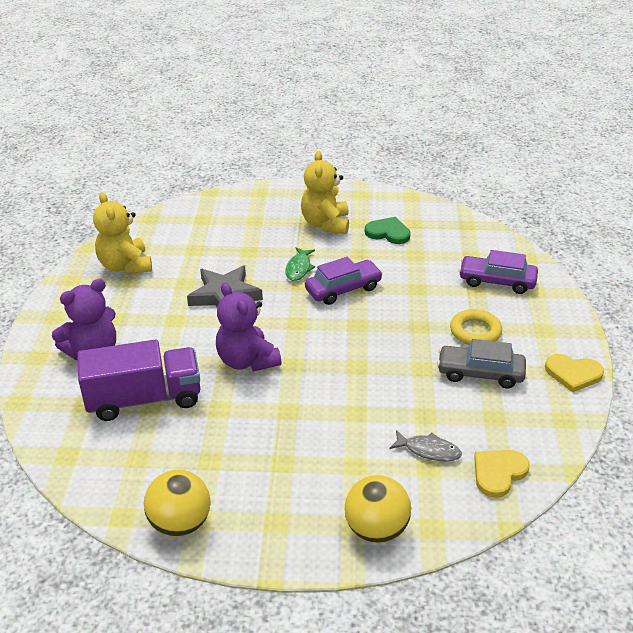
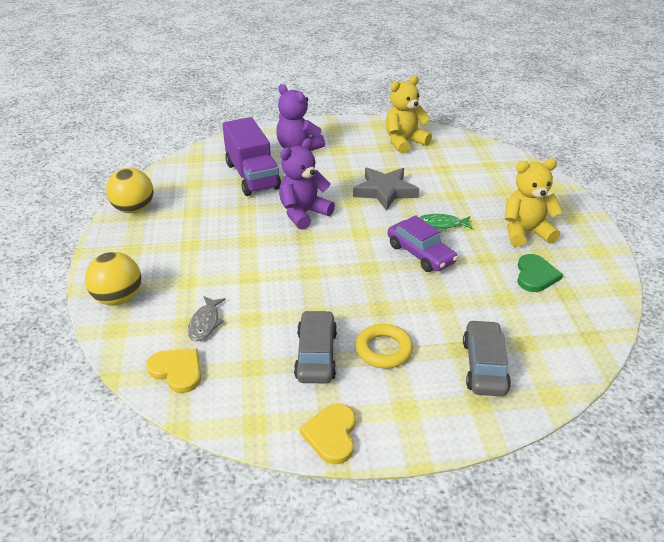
camera: 80 degrees right, 0 degrees up
purple car [459,250,538,294] -> grey car [463,320,511,396]

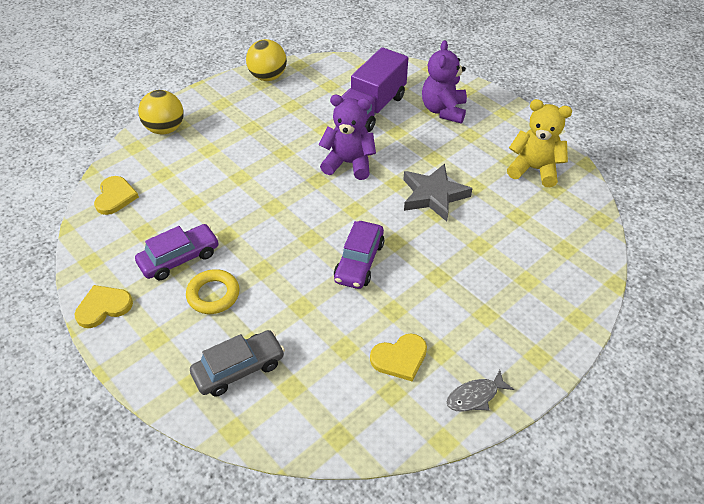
camera: 55 degrees right, 10 degrees up
grey fish [188,296,226,341] -> grey fish moved to [447,370,514,411]
grey car [294,310,337,383] -> purple car [135,224,219,280]
green fish [419,214,472,232] -> none
yellow teddy bear [504,158,563,247] -> none
green heart [517,254,563,292] -> yellow heart [370,334,427,382]

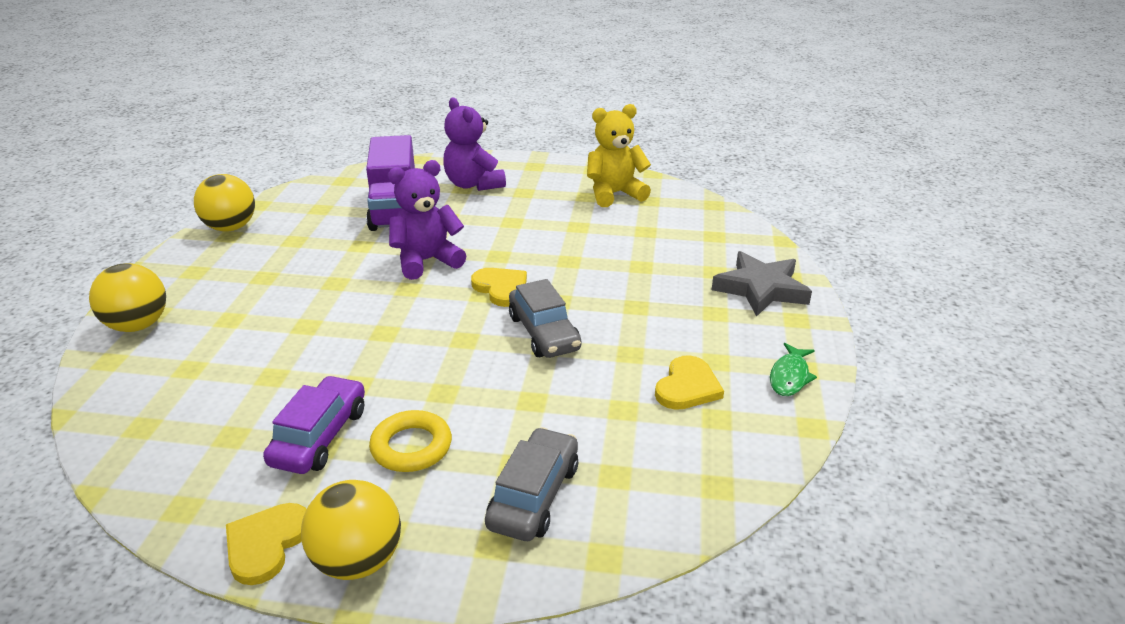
camera: 40 degrees left, 15 degrees down
yellow heart [94,176,139,215] -> yellow heart moved to [471,268,527,307]
purple car [334,221,384,289] -> grey car [509,279,581,358]
grey star [403,164,473,222] -> grey star moved to [712,251,812,317]
grey fish [447,370,514,411] -> green fish [770,343,817,396]
none -> yellow ball [301,480,401,580]

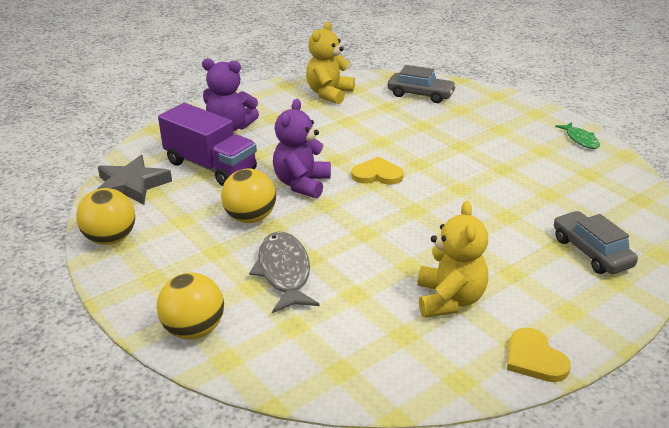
camera: 45 degrees left, 0 degrees up
purple car [263,375,365,474] -> yellow teddy bear [418,201,488,318]
yellow ball [301,480,401,580] -> yellow ball moved to [221,168,276,223]
yellow ring [369,410,452,472] -> none
grey car [509,279,581,358] -> grey car moved to [388,65,456,103]
yellow heart [655,355,724,410] -> none
grey star [712,251,812,317] -> grey star moved to [97,155,172,205]
none -> grey fish [249,232,319,313]

